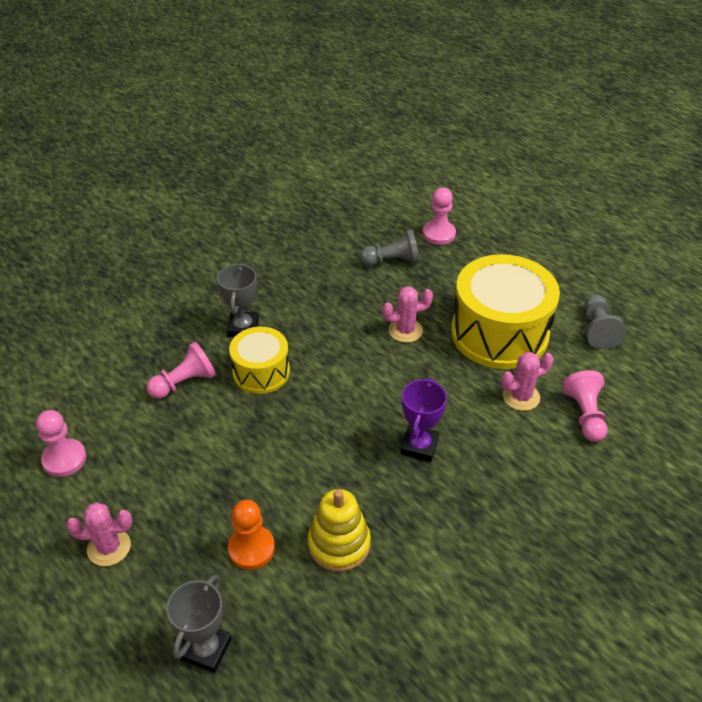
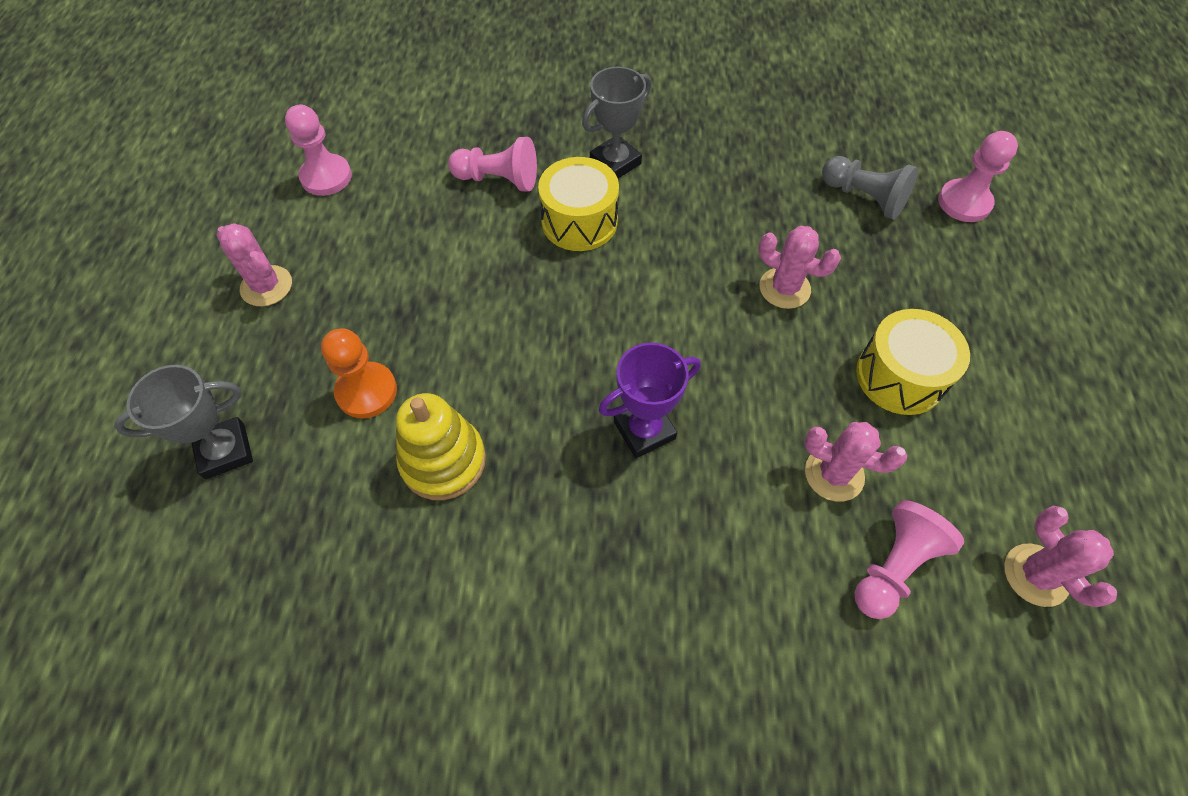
camera: 45 degrees right, 15 degrees up
yellow drum [451,254,560,369] -> yellow drum [856,309,970,415], size x0.56
grey pawn [584,294,626,349] -> none
none -> pink cactus [1004,506,1117,607]

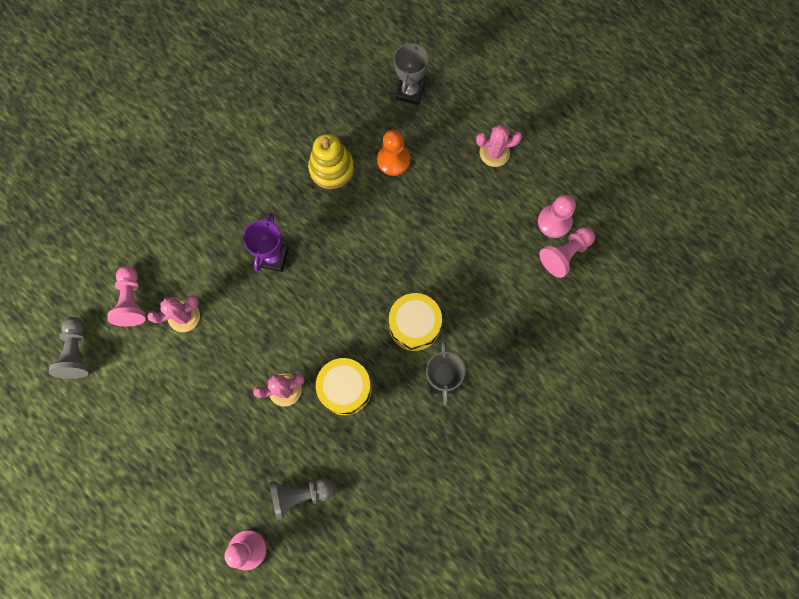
camera: 130 degrees right, 15 degrees up
pink pawn [448,137,537,191] -> pink pawn moved to [539,227,595,278]
yellow drum [856,309,970,415] -> yellow drum moved to [316,358,371,415]
pink cactus [1004,506,1117,607] -> grey pawn [49,317,89,379]

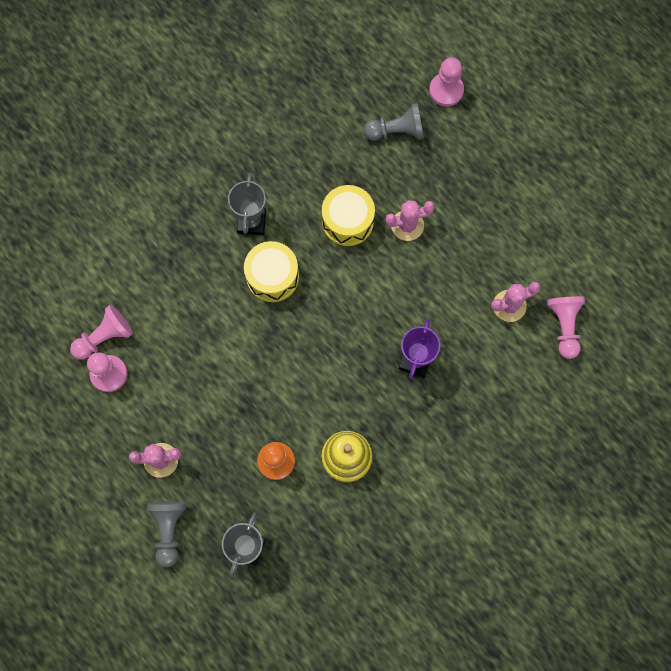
camera: 175 degrees left, 0 degrees up
grey pawn [49,317,89,379] -> grey pawn moved to [147,502,186,567]

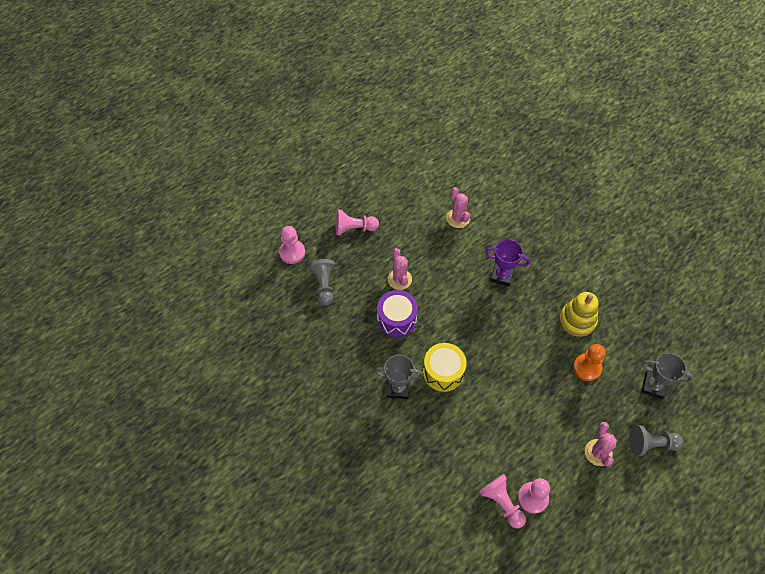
camera: 90 degrees left, 15 degrees down
yellow drum [322,185,375,246] -> purple drum [377,290,418,337]
pink pawn [547,296,585,359] -> pink pawn moved to [336,210,379,235]

